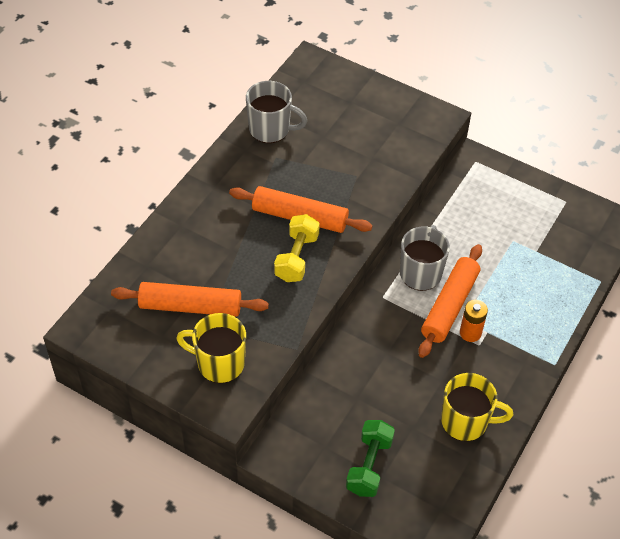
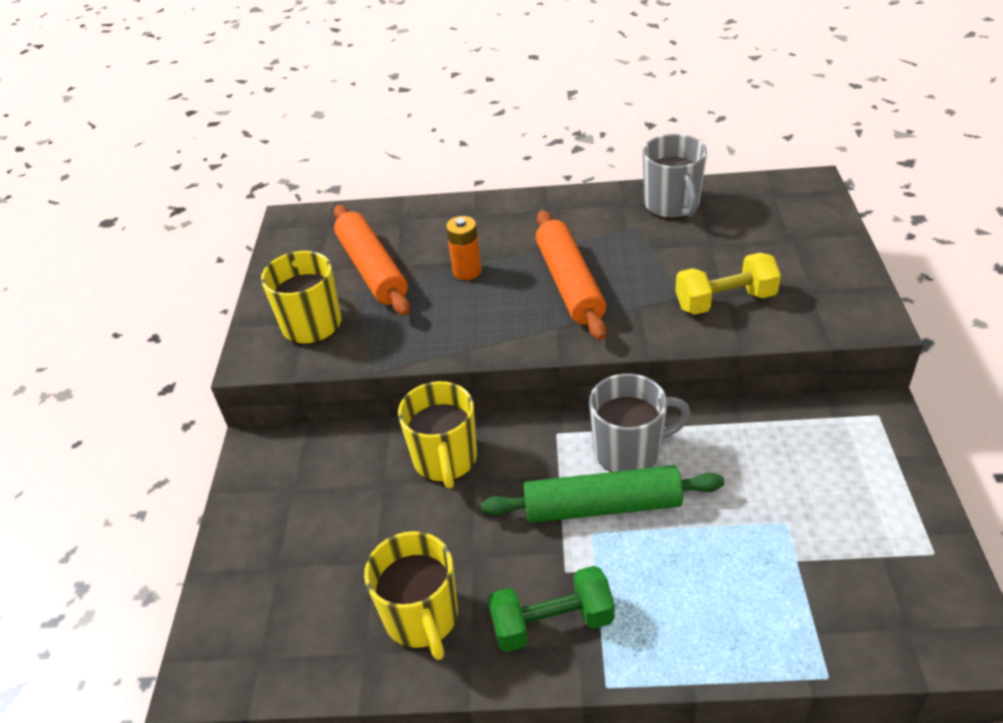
camera: 65 degrees right, 10 degrees down
yellow dumbbell [274,214,320,282] -> yellow dumbbell moved to [675,253,781,315]
green dumbbell [346,420,395,497] -> green dumbbell moved to [488,566,615,652]
orange rolling pin [418,244,482,358] -> green rolling pin [481,465,724,523]
orange battery [460,300,488,342] -> orange battery moved to [446,216,482,280]
none -> yellow mug [398,381,477,489]

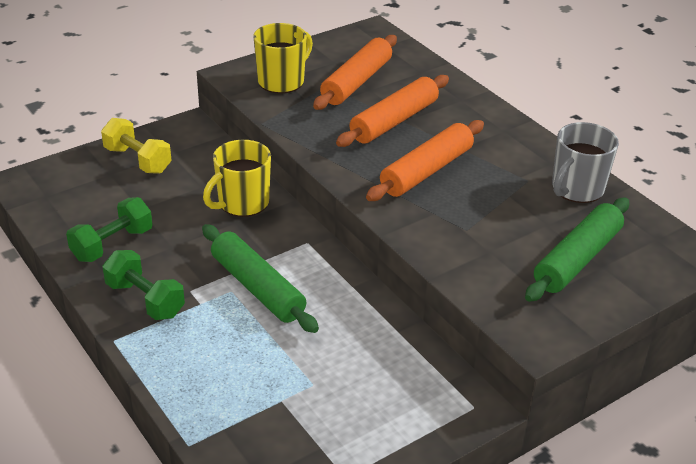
camera: 50 degrees right, 5 degrees down
yellow mug [364,531,458,660] -> green dumbbell [66,197,153,262]
orange battery [446,216,482,280] -> orange rolling pin [336,75,449,147]
grey mug [589,373,691,472] -> none
yellow dumbbell [675,253,781,315] -> yellow dumbbell moved to [101,118,172,174]
none -> green rolling pin [525,198,629,302]

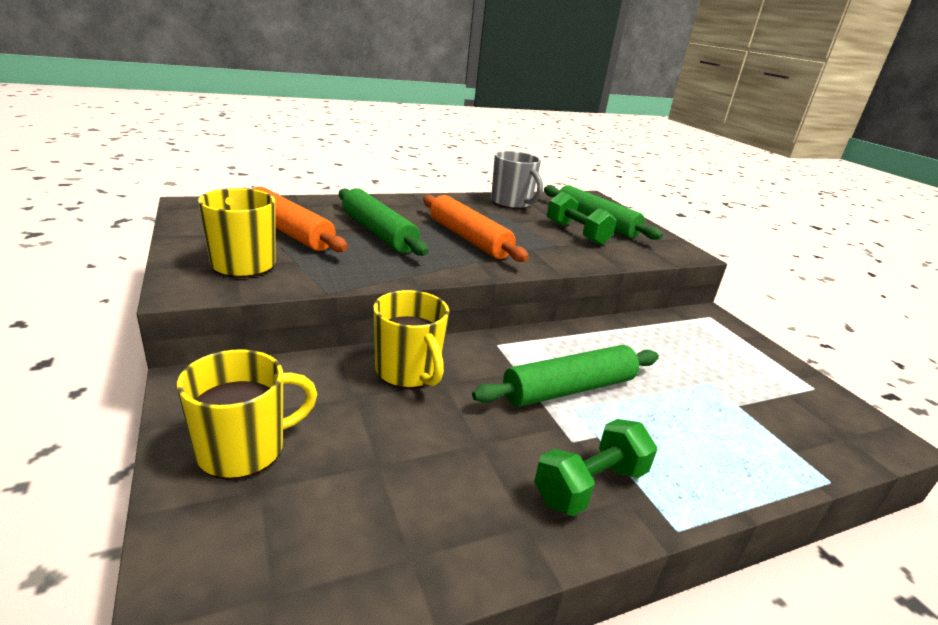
camera: 80 degrees left, 10 degrees down
green dumbbell [66,197,153,262] -> green dumbbell moved to [547,192,617,245]
yellow dumbbell [101,118,172,174] -> yellow mug [177,349,317,480]
orange rolling pin [336,75,449,147] -> green rolling pin [339,188,428,256]

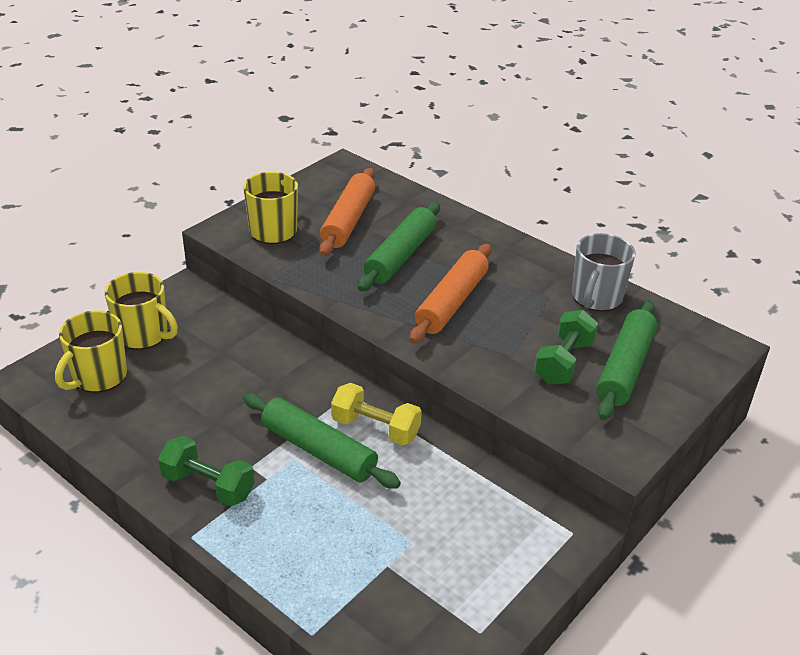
camera: 65 degrees right, 10 degrees up
yellow mug [373,290,449,389] -> yellow mug moved to [55,311,127,393]
none -> yellow dumbbell [331,383,422,446]

